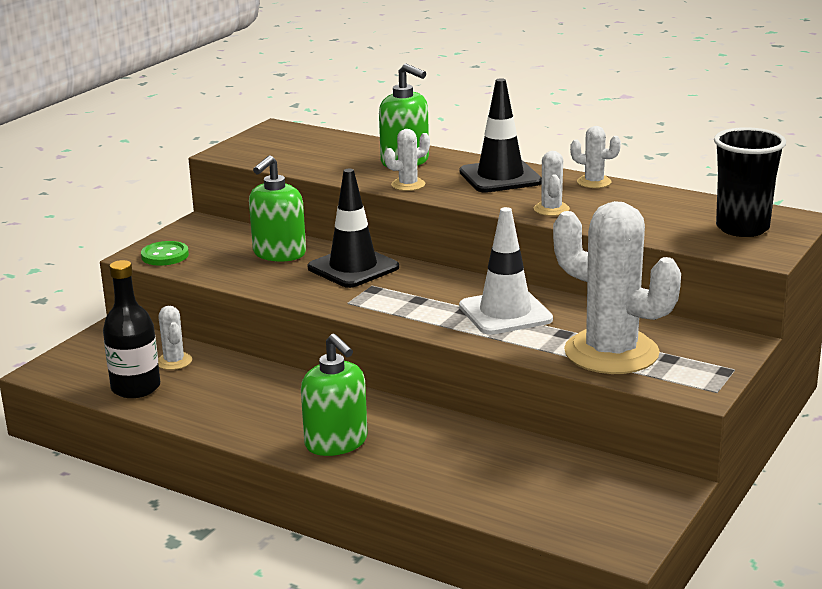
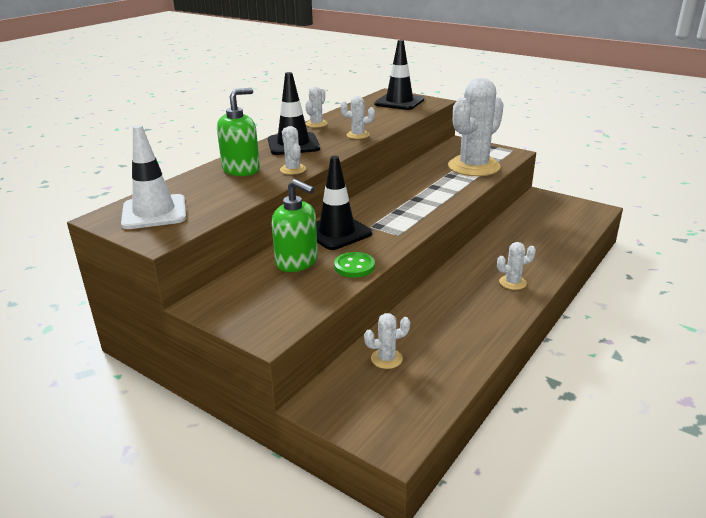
camera: 85 degrees left, 5 degrees up
black bottle [103,260,160,398] -> none
green button [141,241,189,266] -> green button moved to [334,252,375,278]
green soap dispenser [301,334,368,456] -> white cactus [497,242,536,290]
white traffic cone [459,207,553,335] -> white traffic cone moved to [121,125,186,229]
black cup [714,127,786,237] -> black traffic cone [374,40,424,110]

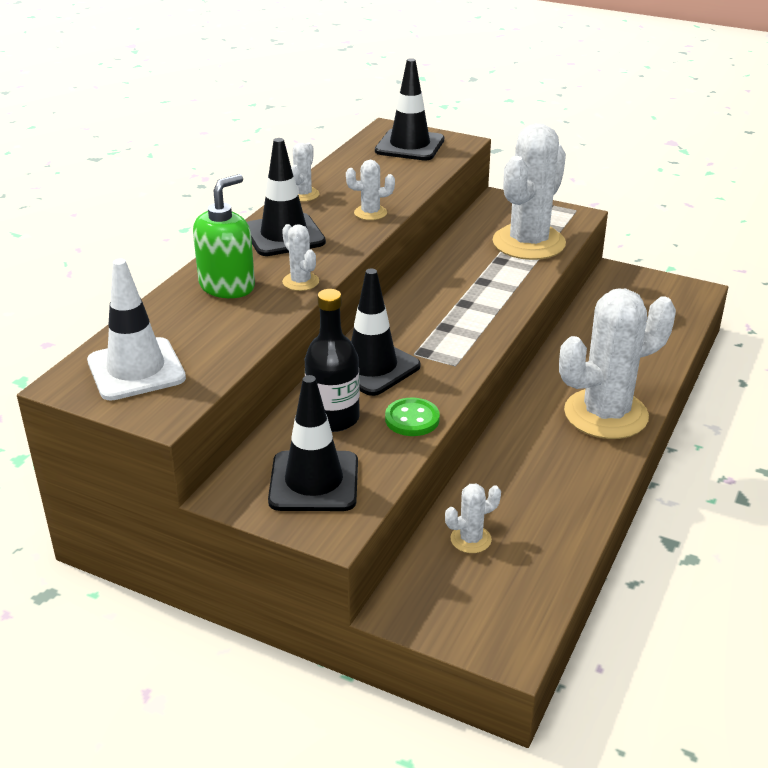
camera: 10 degrees left, 5 degrees up
green soap dispenser [272,179,318,272] -> black bottle [305,289,360,432]
white cactus [497,242,536,290] -> white cactus [559,289,676,439], size x2.35
none -> black traffic cone [268,375,358,511]

